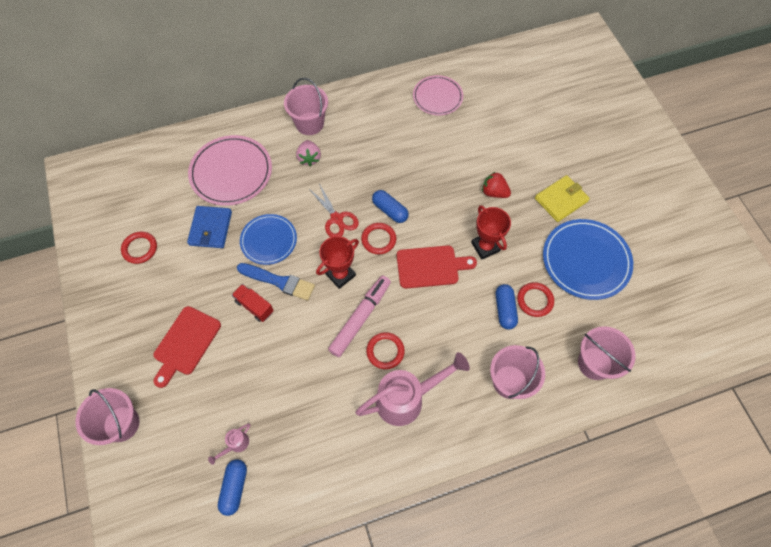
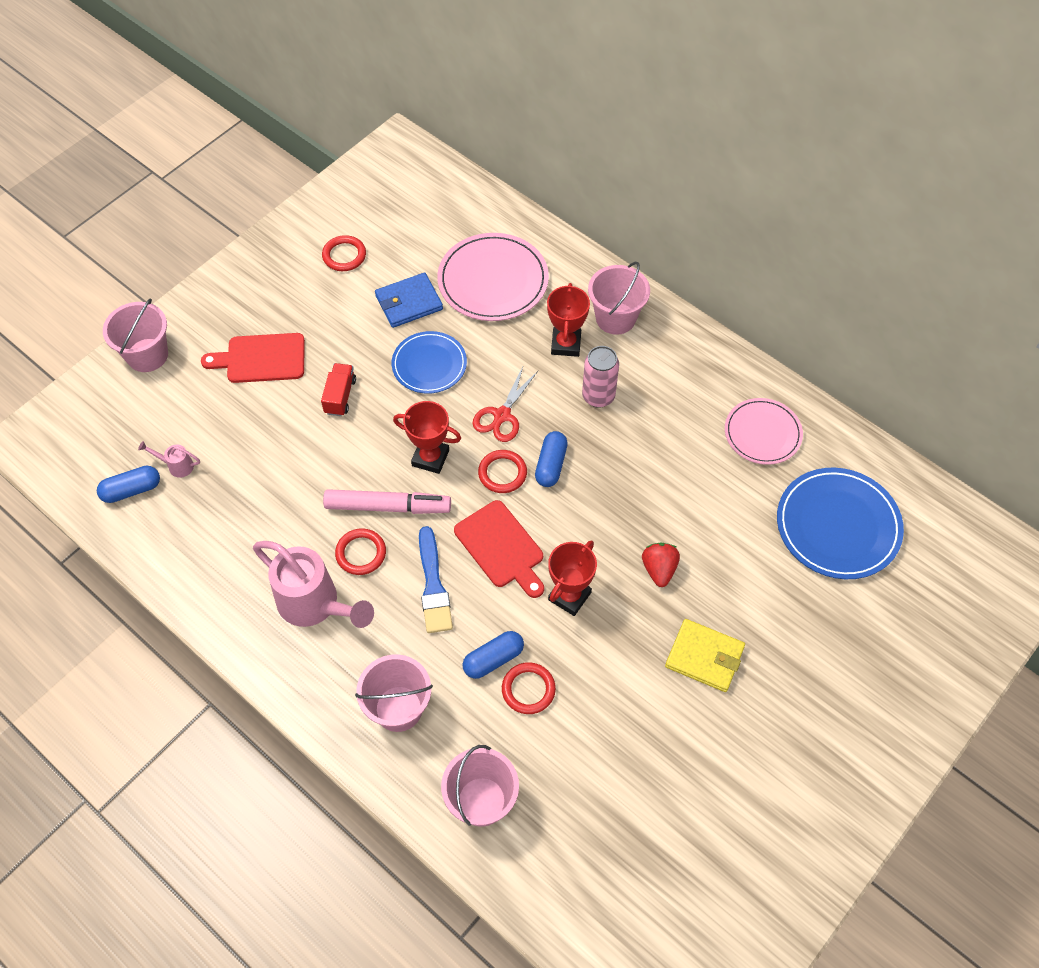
camera: 60 degrees right, 5 degrees down
blue brush [237,263,315,301] -> blue brush moved to [419,526,453,633]
pink strawberry [296,140,321,167] -> red trophy [547,283,590,357]
blue plate [543,219,633,300] -> blue plate moved to [777,468,904,579]
none -> pink can [582,346,619,408]

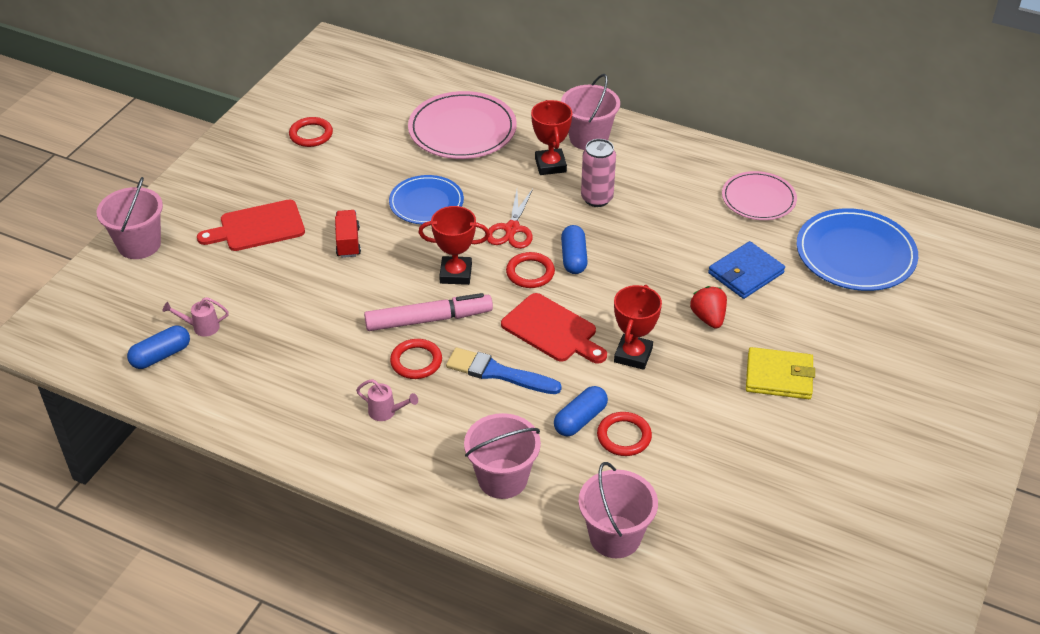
camera: 15 degrees left, 15 degrees down
pink watering can [253,541,374,628] -> pink watering can [356,379,418,421], size x0.43
blue wallet [375,272,443,328] -> blue wallet moved to [708,241,785,299]
blue brush [419,526,453,633] -> blue brush turned 135 degrees clockwise [446,347,562,394]

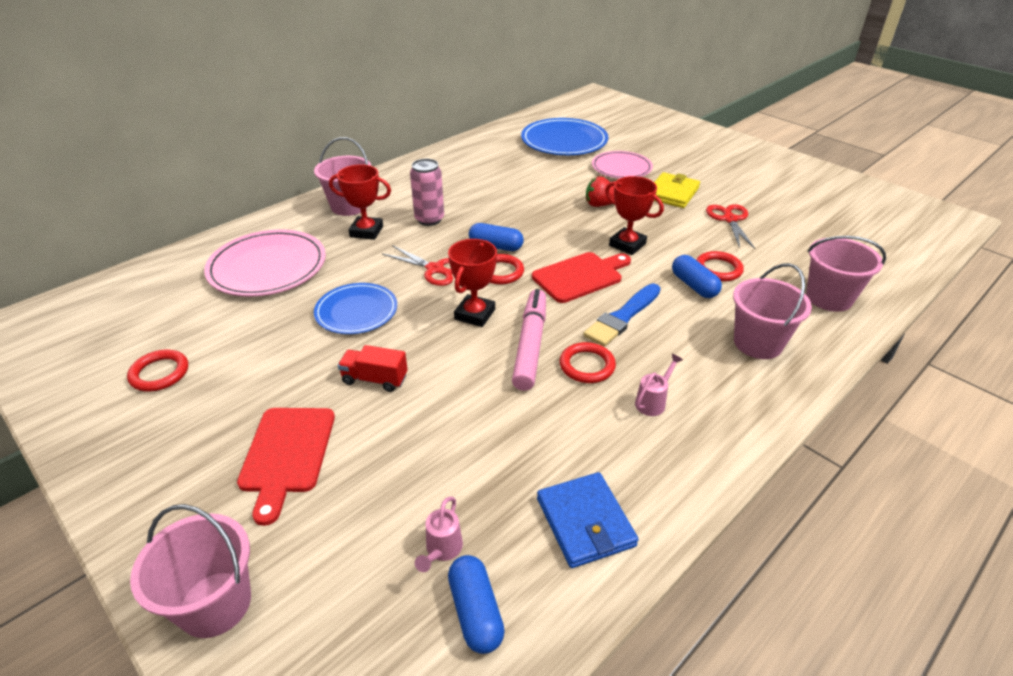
camera: 70 degrees left, 5 degrees down
blue wallet [708,241,785,299] -> blue wallet moved to [537,472,639,568]
pink plate [722,171,797,220] -> pink plate moved to [592,151,653,179]
none -> red scissors [706,204,755,249]

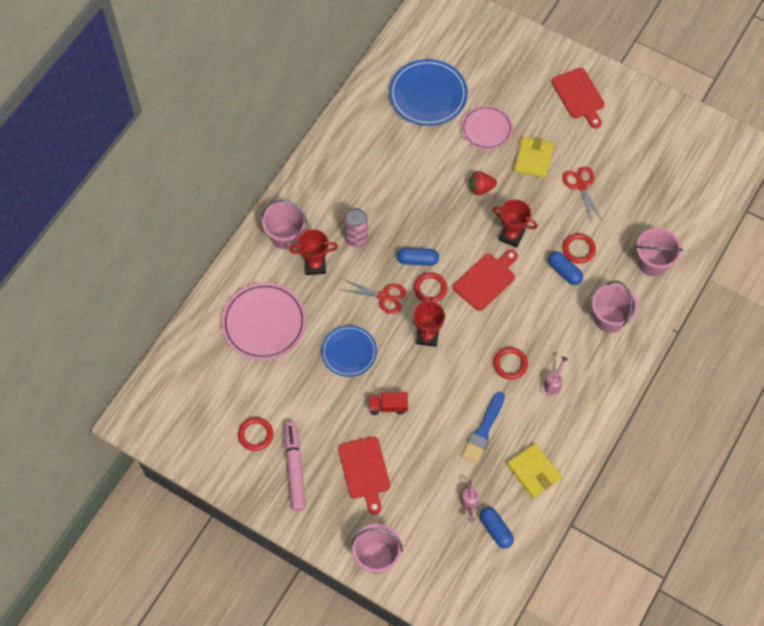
camera: 15 degrees left, 25 degrees up
pink marker [512,289,546,391] -> pink marker moved to [284,422,306,511]
blue wallet [537,472,639,568] -> yellow wallet [507,443,562,498]
blue brush [583,284,661,347] -> blue brush moved to [462,392,505,464]
none -> red cutting board [552,68,605,129]

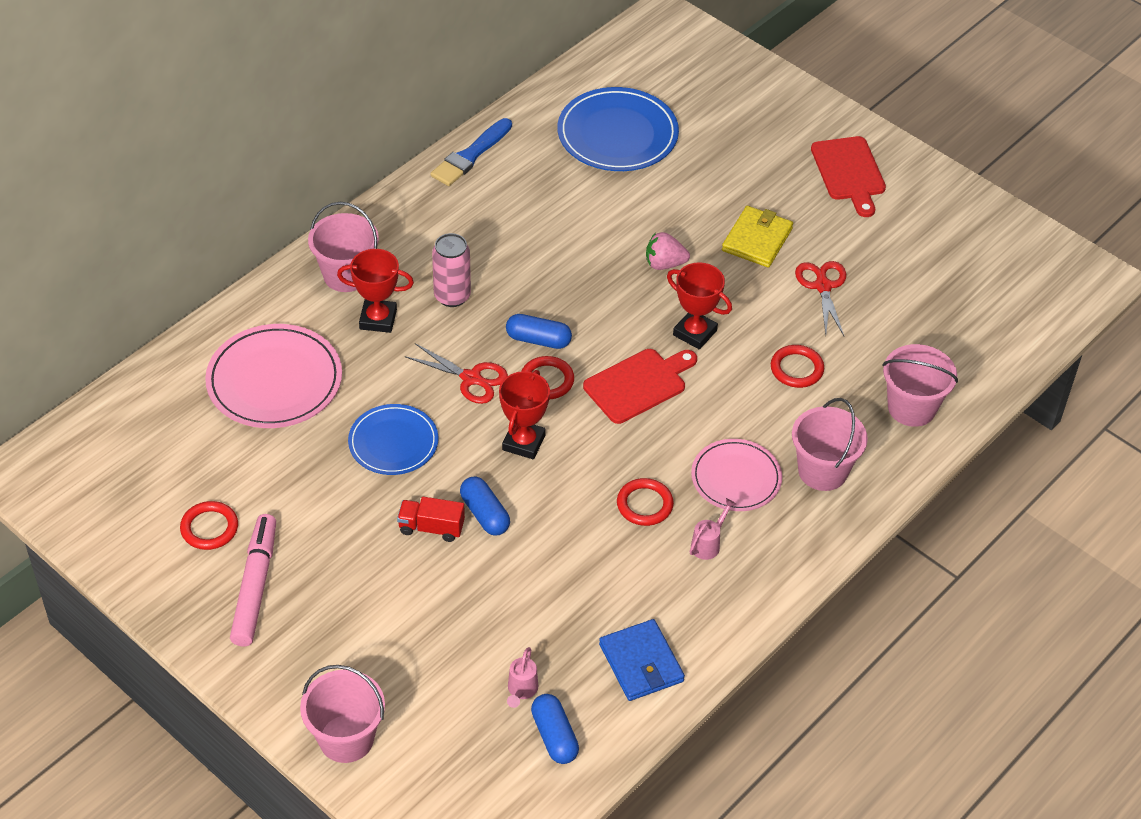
camera: 10 degrees right, 15 degrees down
red cutting board [338,436,390,515] -> none
pink plate [461,105,513,150] -> pink plate moved to [691,439,782,511]
blue brush [462,392,505,464] -> blue brush moved to [430,118,512,186]
red strawberry [469,171,497,195] -> pink strawberry [646,232,690,270]
yellow wallet [507,443,562,498] -> blue wallet [599,619,685,701]
blue capsule [548,251,583,285] -> blue capsule moved to [460,477,510,535]

